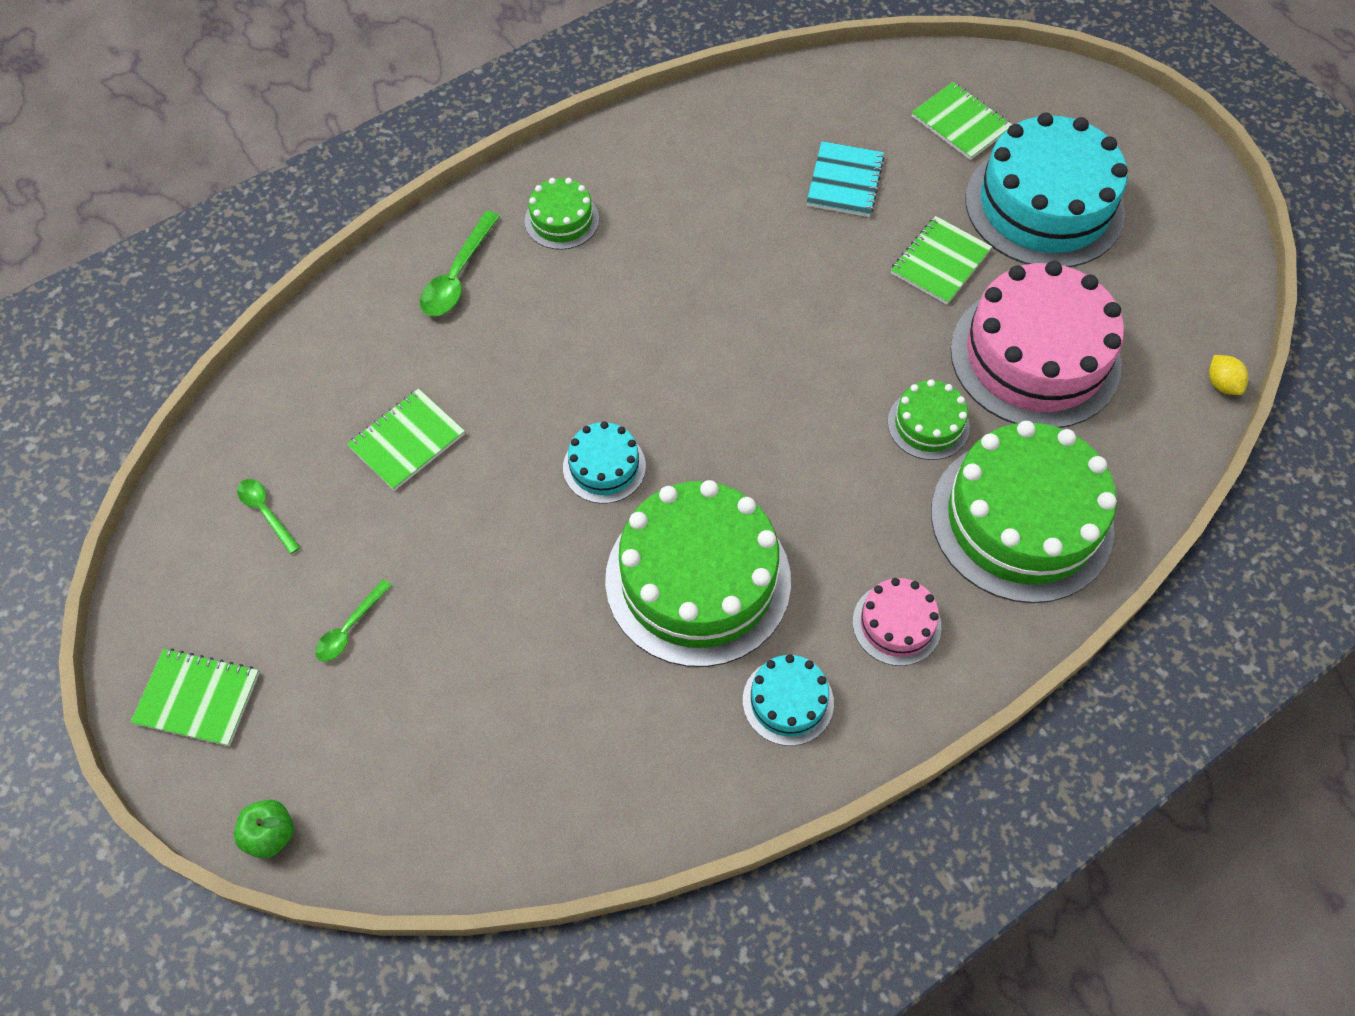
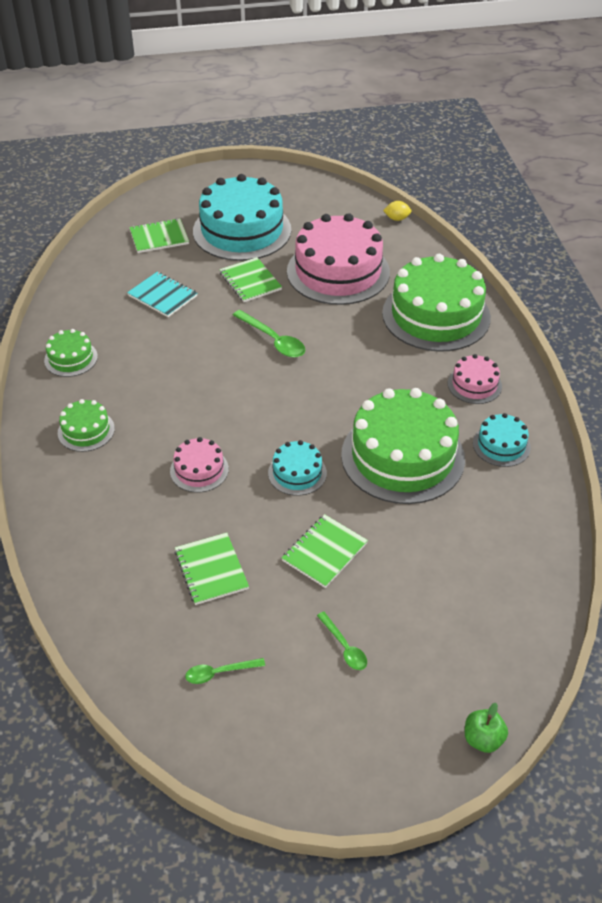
camera: 65 degrees left, 15 degrees down
green notebook [131,648,259,746] -> green notebook moved to [282,514,368,588]
green spoon [419,211,500,317] -> green spoon moved to [233,310,305,358]
green cake [888,379,970,460] -> green cake moved to [44,329,98,377]
none -> pink cake [170,437,229,493]

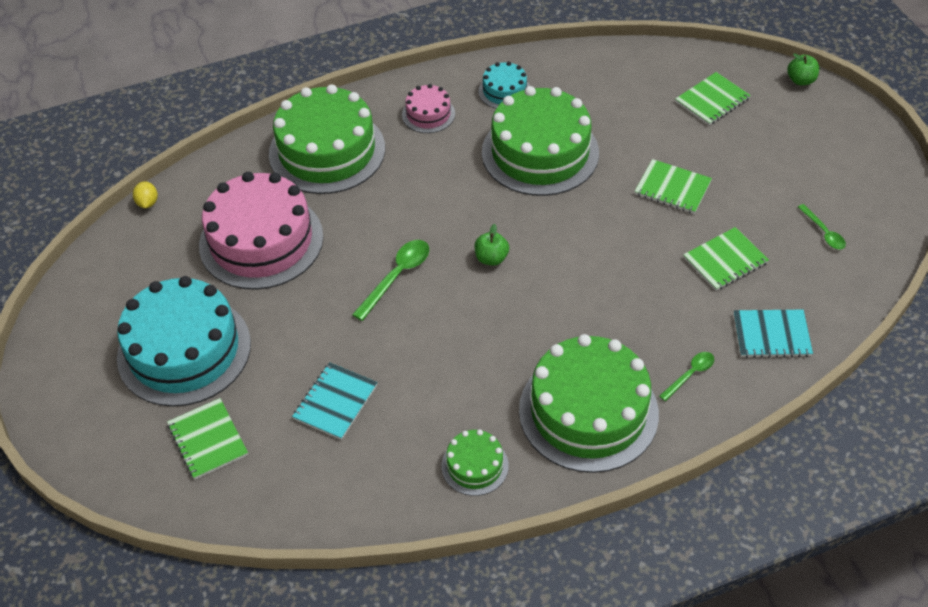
camera: 100 degrees left, 5 degrees up
green cake [58,399,115,452] -> green cake [519,334,659,473], size x2.13
pink cake [170,437,229,493] -> none
green notebook [219,257,282,302] -> green notebook moved to [675,72,751,125]
turquoise cake [268,440,327,496] -> none
green spoon [317,612,367,670] -> green spoon moved to [659,352,714,401]
none -> green apple [474,224,509,266]
none -> turquoise notebook [734,310,813,358]

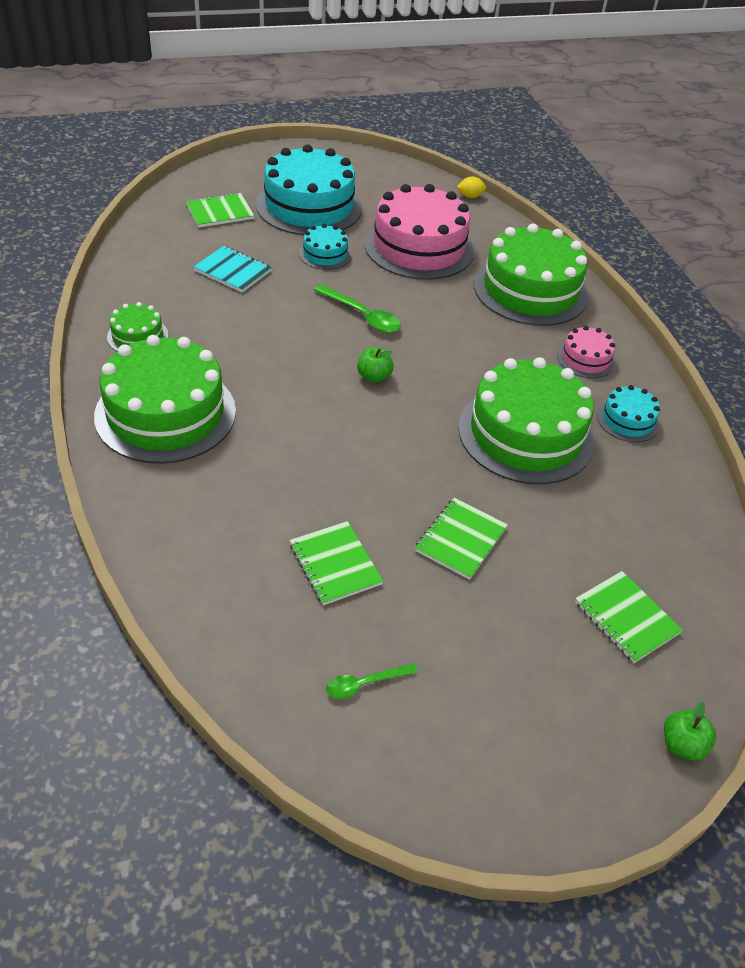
camera: 90 degrees right, 5 degrees down
green spoon [659,352,714,401] -> none
turquoise notebook [734,310,813,358] -> none
none -> turquoise cake [299,224,352,270]

